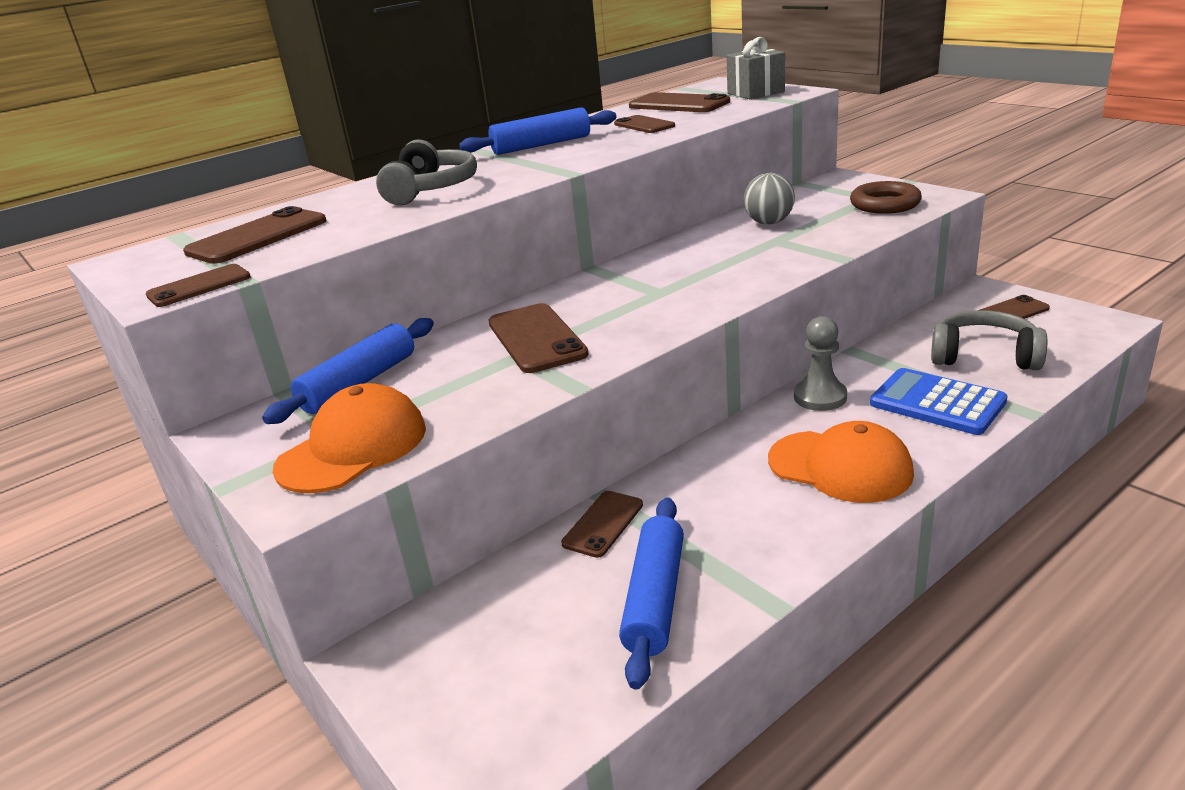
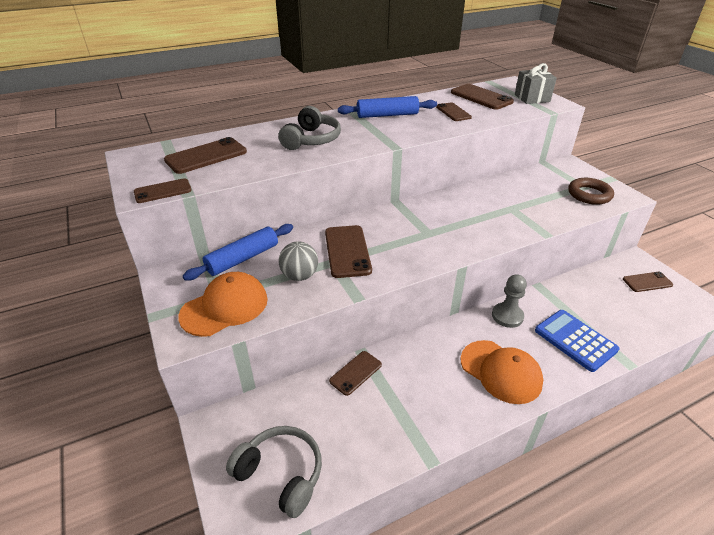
camera: 10 degrees right, 10 degrees up
blue rolling pin [619,497,684,690] -> none
grey ball [743,173,795,224] -> grey ball moved to [279,241,318,281]
grey headphones [931,310,1047,370] -> grey headphones moved to [226,426,322,518]

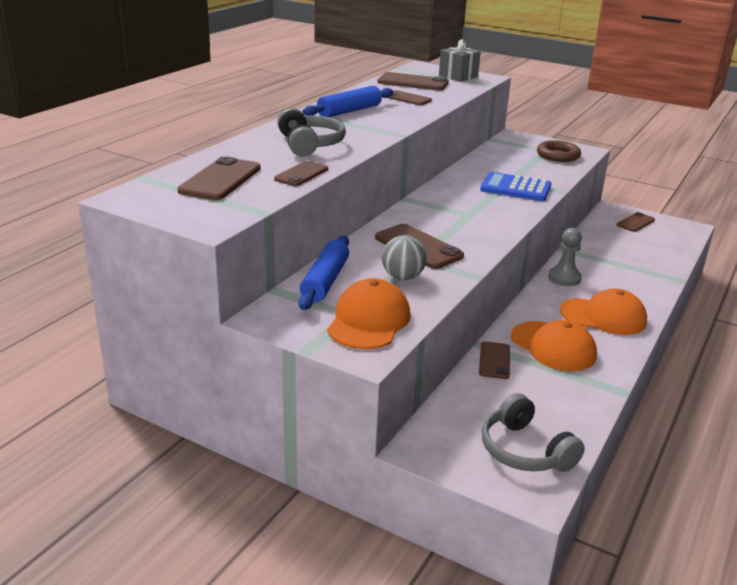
camera: 35 degrees left, 10 degrees down
brown phone [134,178,192,203] -> brown phone moved to [274,161,328,186]
grey headphones [226,426,322,518] -> grey headphones turned 120 degrees counterclockwise [482,393,585,472]
blue calculator [535,310,619,372] -> blue calculator moved to [480,172,552,201]
none -> orange cap [511,320,597,371]

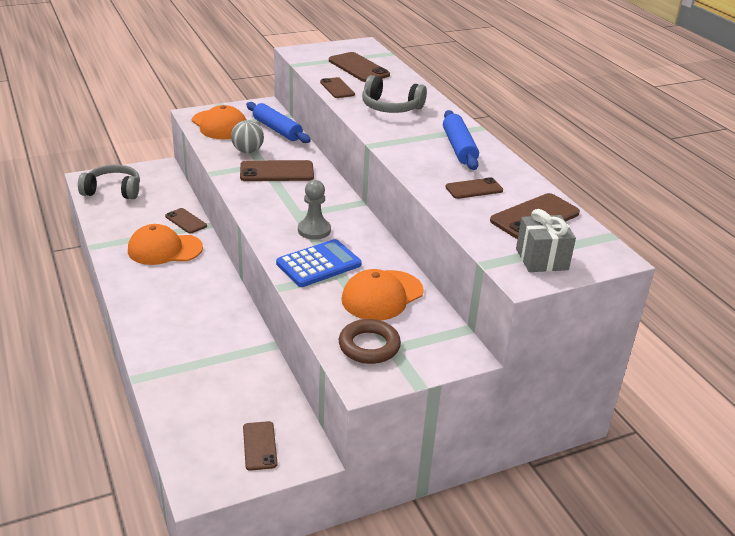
camera: 125 degrees right, 5 degrees up
grey pawn [548,228,582,286] -> grey pawn moved to [298,180,331,240]
orange cap [560,288,647,335] -> orange cap moved to [341,269,424,320]

